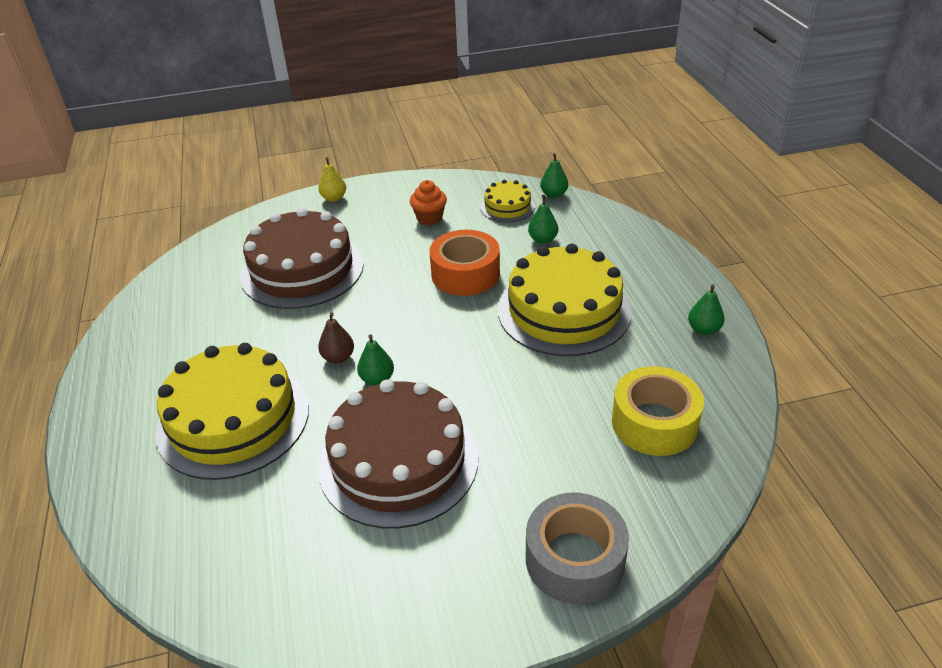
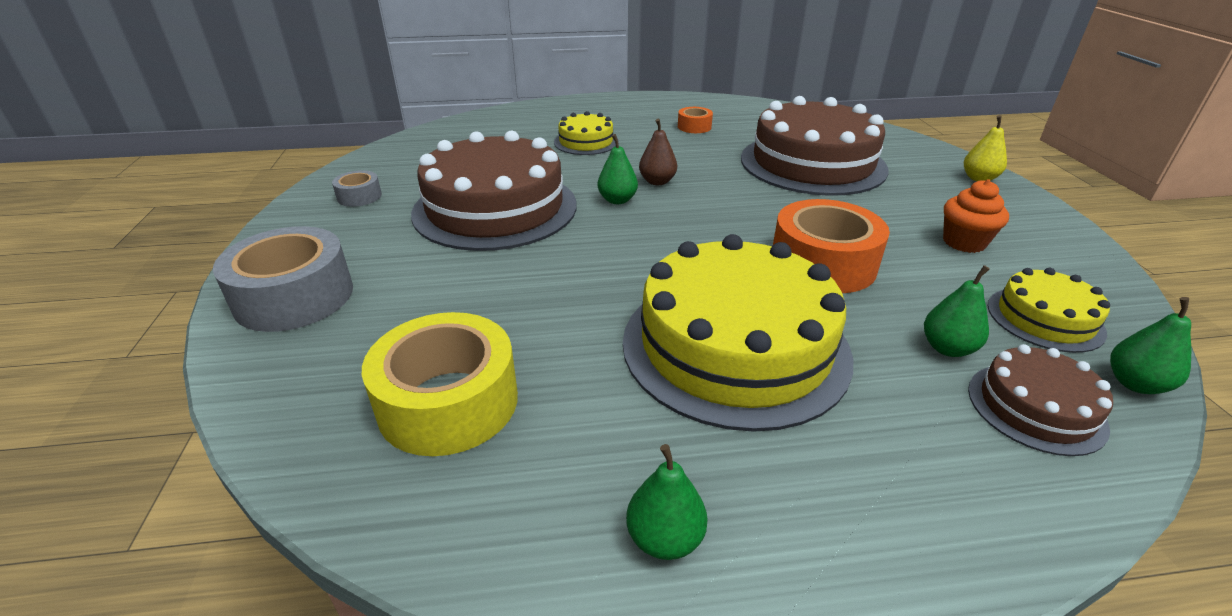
camera: 95 degrees right, 5 degrees down
yellow cake [155,343,309,480] -> yellow cake [554,111,618,155], size x0.49
none -> grey tape [332,170,382,207]
none -> orange tape [678,107,713,133]
none -> brown cake [968,344,1113,456]

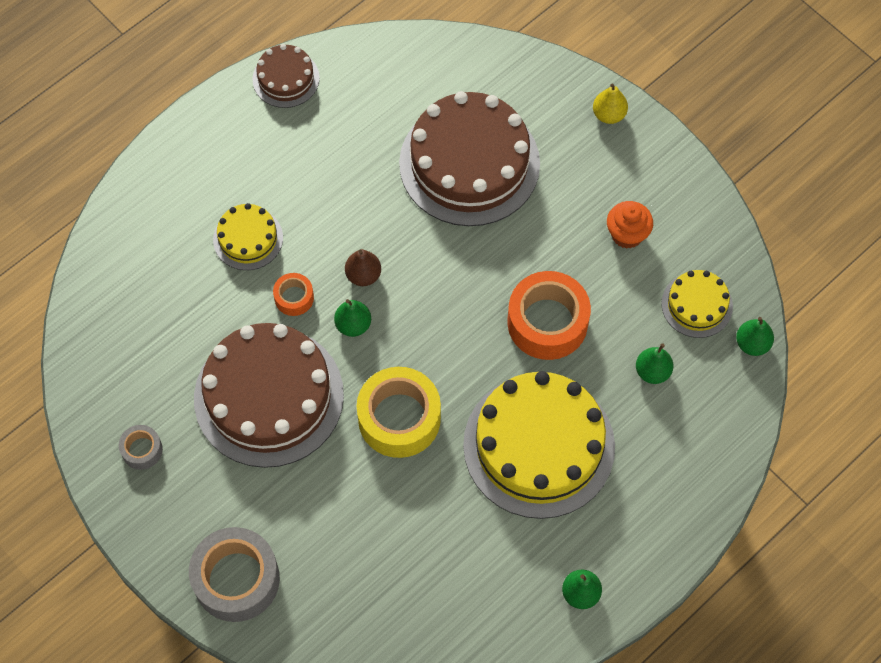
camera: 35 degrees left, 30 degrees up
yellow tape [362,312,518,456] -> yellow tape moved to [357,367,441,458]
orange tape [678,107,713,133] -> orange tape moved to [273,273,314,316]
brown cake [968,344,1113,456] -> brown cake moved to [252,44,320,108]

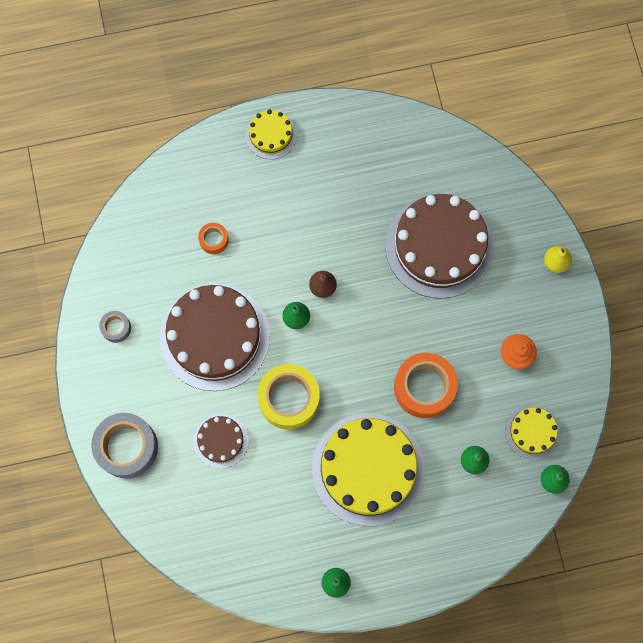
camera: 30 degrees right, 10 degrees up
yellow cake [213,203,283,270] -> yellow cake moved to [245,109,297,160]
brown cake [252,44,320,108] -> brown cake moved to [194,414,249,468]
orange tape [273,273,314,316] -> orange tape moved to [198,223,229,254]

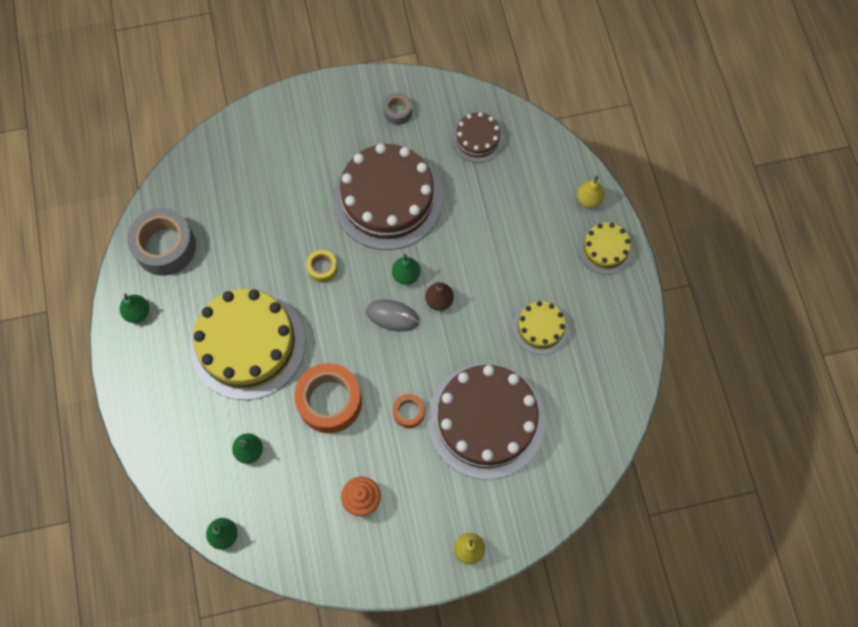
camera: 90 degrees right, 5 degrees down
grey tape [91,413,158,478] -> grey tape moved to [127,208,196,276]
brown cake [194,414,249,468] -> brown cake moved to [452,112,504,163]
orange tape [198,223,229,254] -> orange tape moved to [393,394,425,428]
yellow tape [257,364,320,430] -> yellow tape [306,250,338,283], size x0.49
yellow cake [505,405,560,459] -> yellow cake moved to [513,301,568,355]
none -> grey mouse [366,300,419,332]
none -> yellow pear [577,176,605,208]

